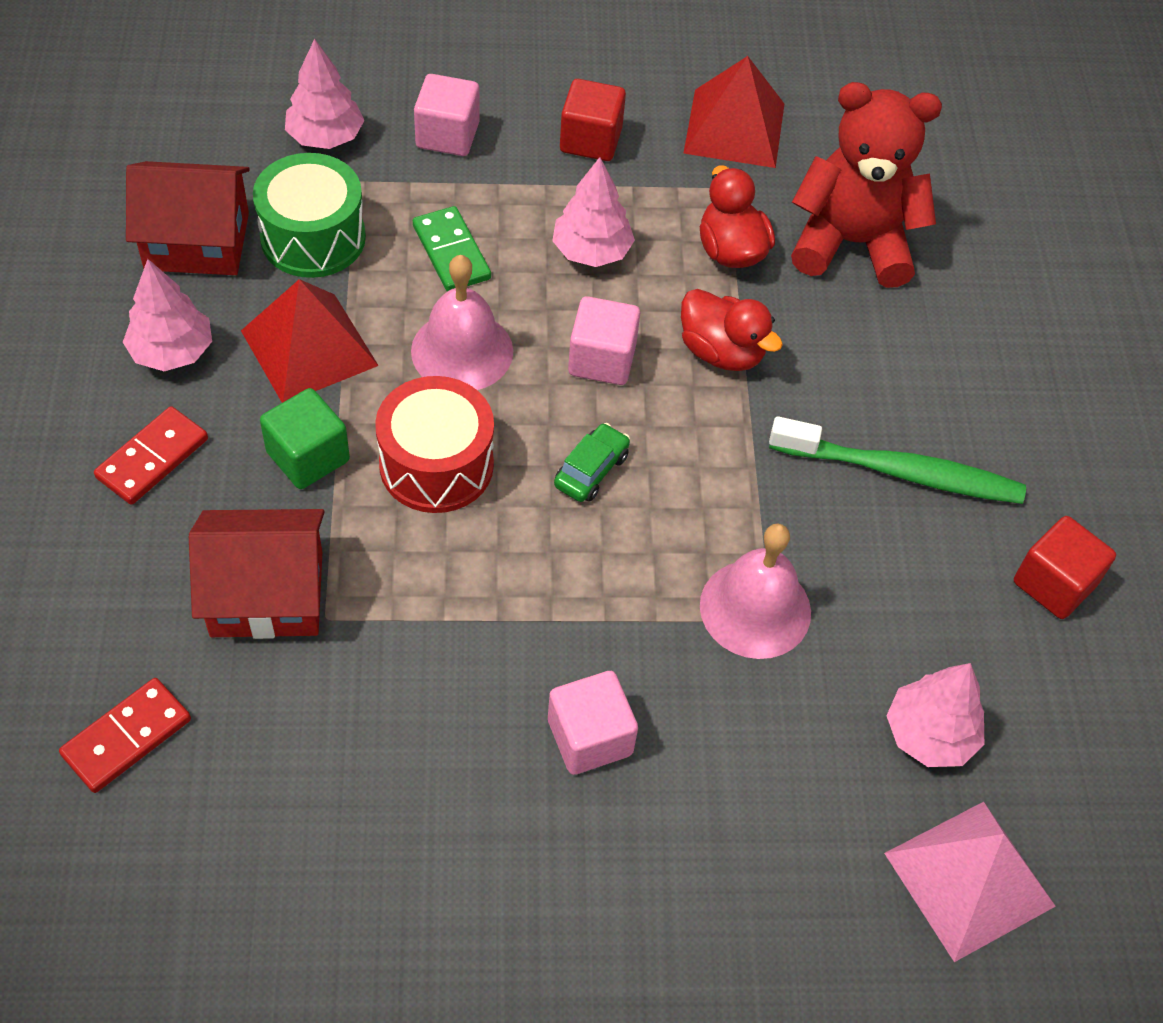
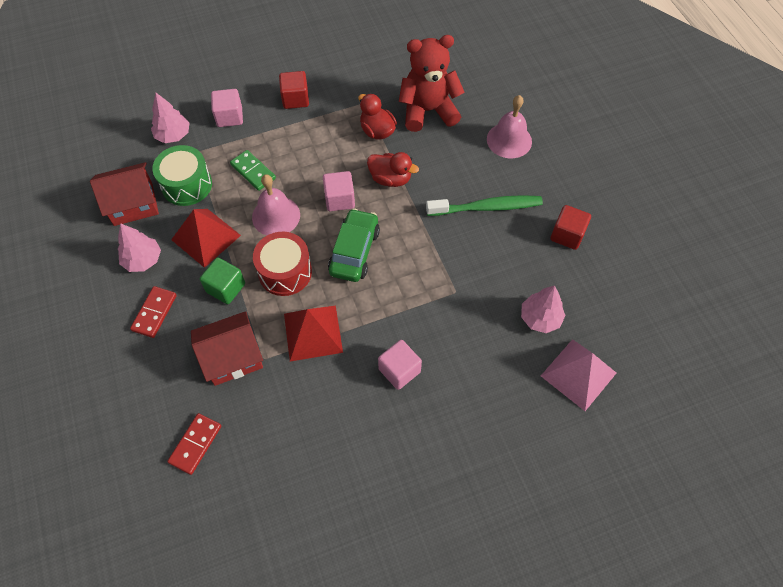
camera: 15 degrees left, 5 degrees up
pink tree [552,157,635,267] -> none
green car [554,423,630,502] -> green car [328,208,380,282], size x1.85
red pyramid [683,56,784,168] -> red pyramid moved to [284,306,343,361]
pink bell [700,523,811,659] -> pink bell moved to [487,95,532,158]

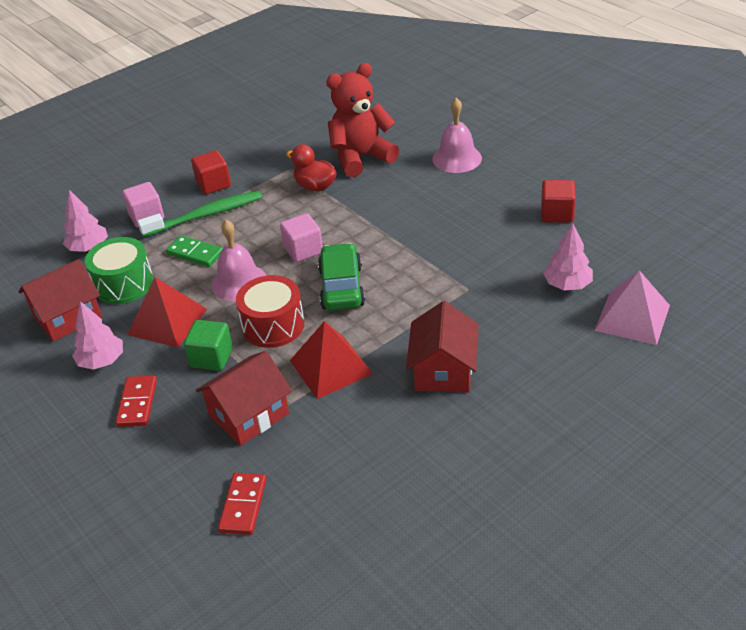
camera: 15 degrees left, 20 degrees down
red duck [367,152,419,187] -> none
pink cube [378,340,422,390] -> red house [406,301,478,393]
green toothbrush [426,195,543,216] -> green toothbrush moved to [137,191,262,237]

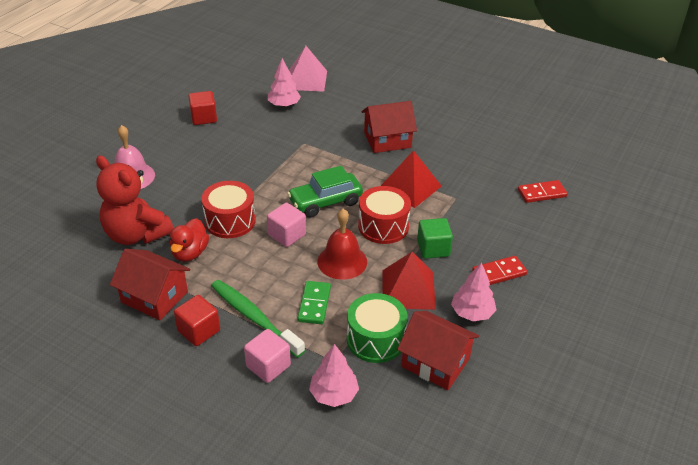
camera: 115 degrees left, 0 degrees up
red house [196,351,292,446] -> red house moved to [110,249,190,320]
pink bell [212,220,266,301] -> red bell [317,209,367,280]
none -> red drum [201,181,256,238]

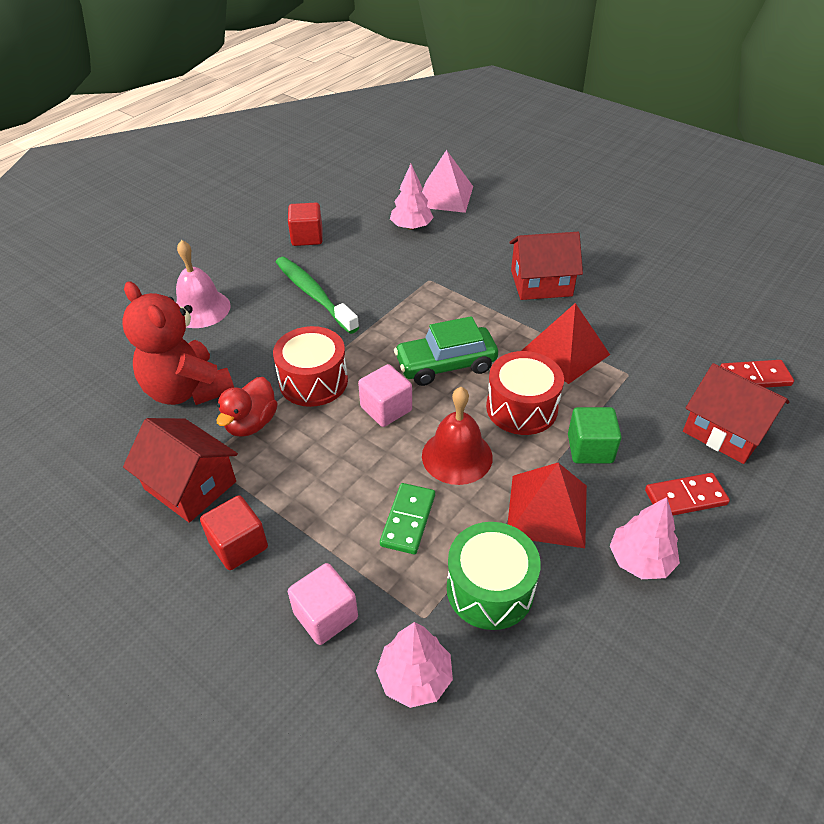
camera: 10 degrees right, 5 degrees up
green toothbrush [211,280,305,358] -> green toothbrush moved to [276,257,359,334]
red house [397,311,479,390] -> red house moved to [683,363,790,464]

